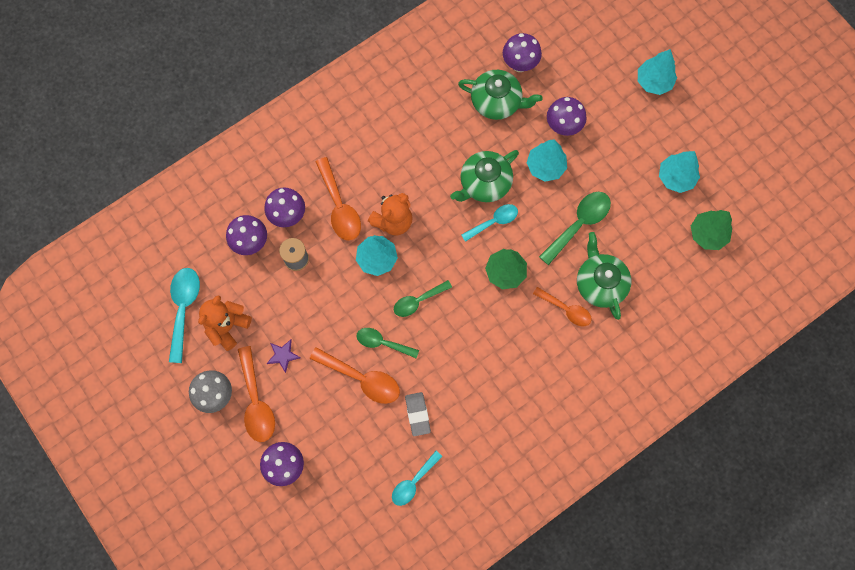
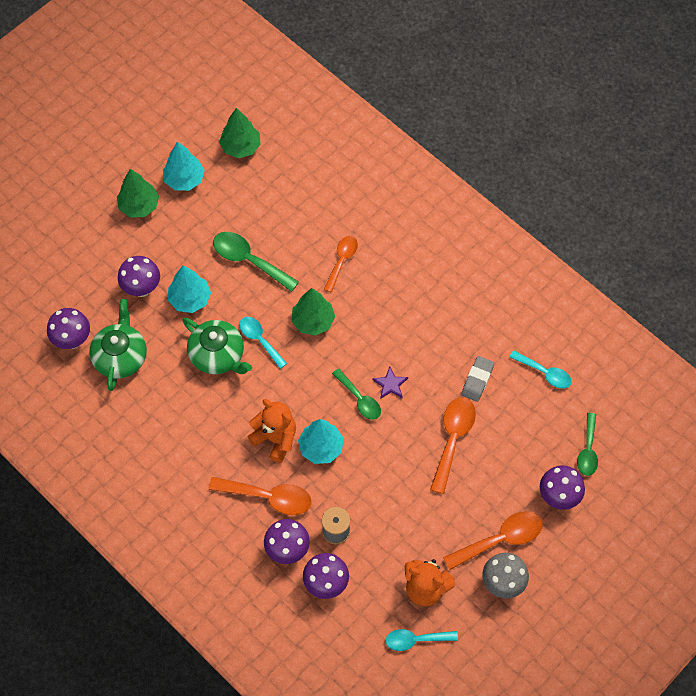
camera: 100 degrees left, 10 degrees down
turquoise spoon [169,268,200,363] -> turquoise spoon [385,629,458,651], size x0.66
purple star [266,340,301,373] -> purple star moved to [373,367,408,399]
orange spoon [315,157,361,241] -> orange spoon turned 45 degrees clockwise [208,477,312,515]
green spoon [356,328,419,358] -> green spoon moved to [577,413,598,476]
grey eraser [405,392,431,436] -> grey eraser turned 45 degrees counterclockwise [461,356,494,402]
green teapot [577,232,631,320] -> none
turquoise tree [638,49,677,95] -> none
none -> green tree [117,169,159,217]

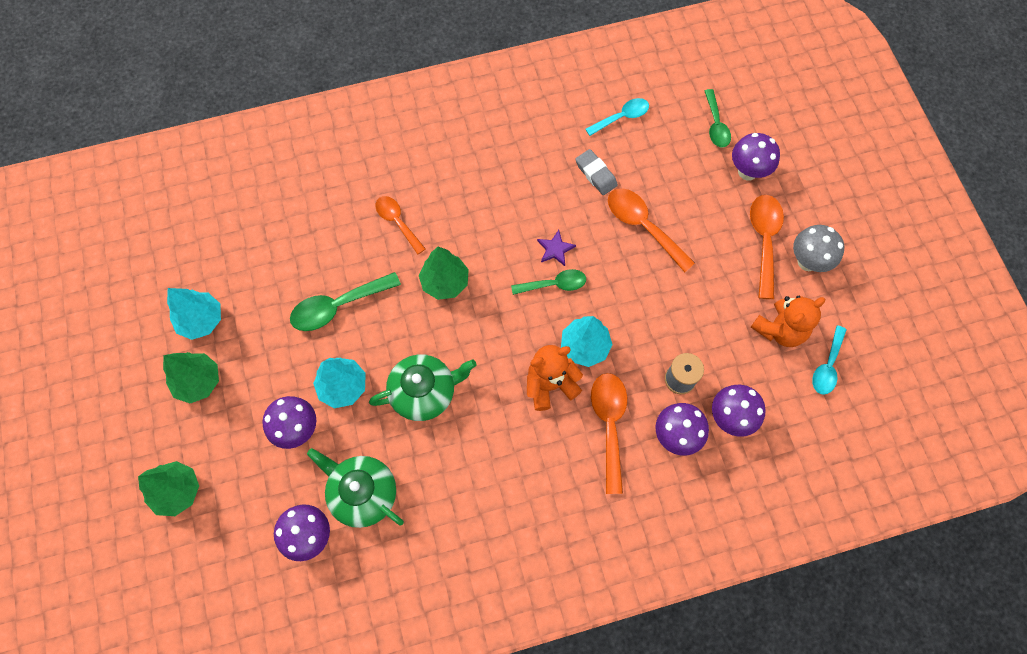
camera: 60 degrees left, 5 degrees up
orange spoon [208,477,312,515] -> orange spoon turned 45 degrees counterclockwise [591,373,627,494]
green tree [219,108,261,158] -> green tree moved to [138,461,199,516]
turquoise spoon [239,317,287,369] -> none
green spoon [577,413,598,476] -> green spoon turned 45 degrees clockwise [705,89,731,148]

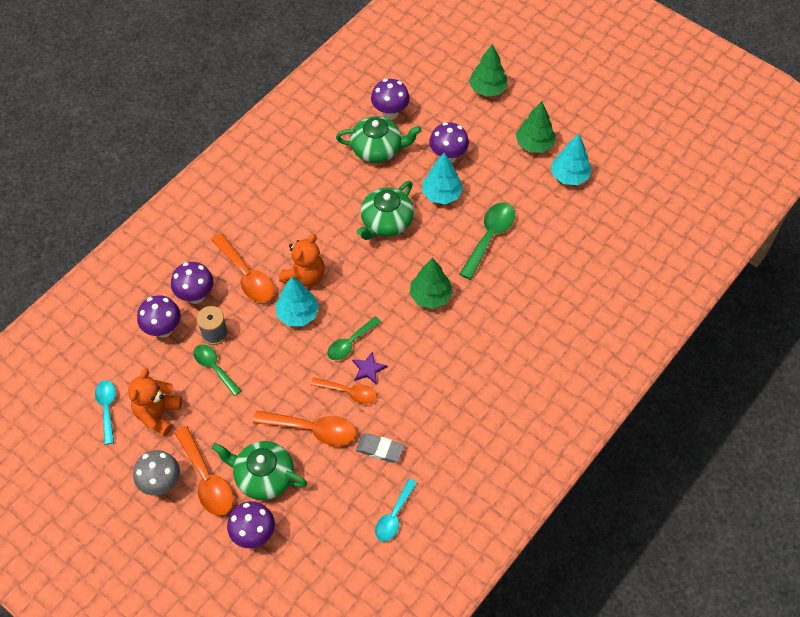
camera: 145 degrees right, 10 degrees down
orange spoon [375,196,426,254] -> orange spoon moved to [311,377,377,404]
green spoon [705,89,731,148] -> green spoon moved to [194,345,242,396]
none -> green teapot [212,441,307,500]

